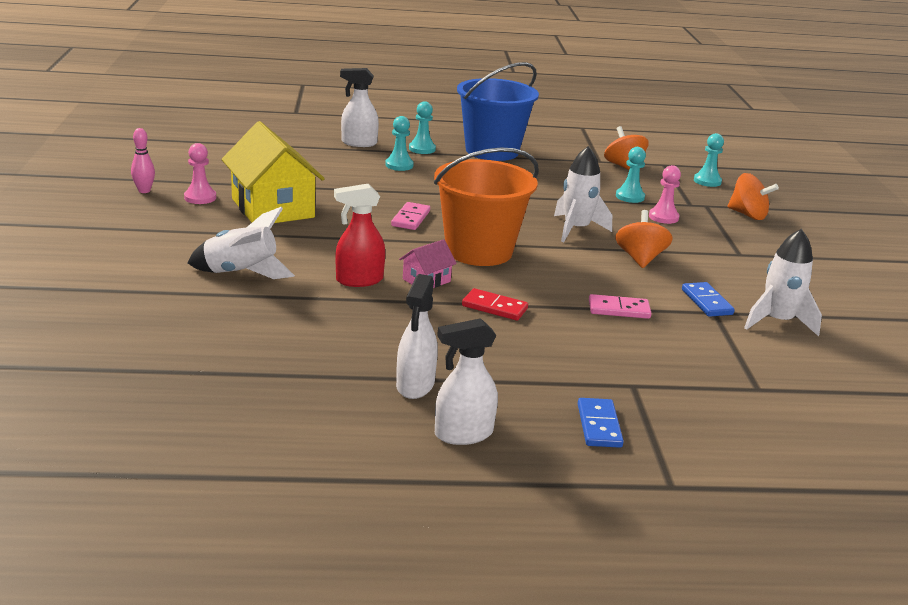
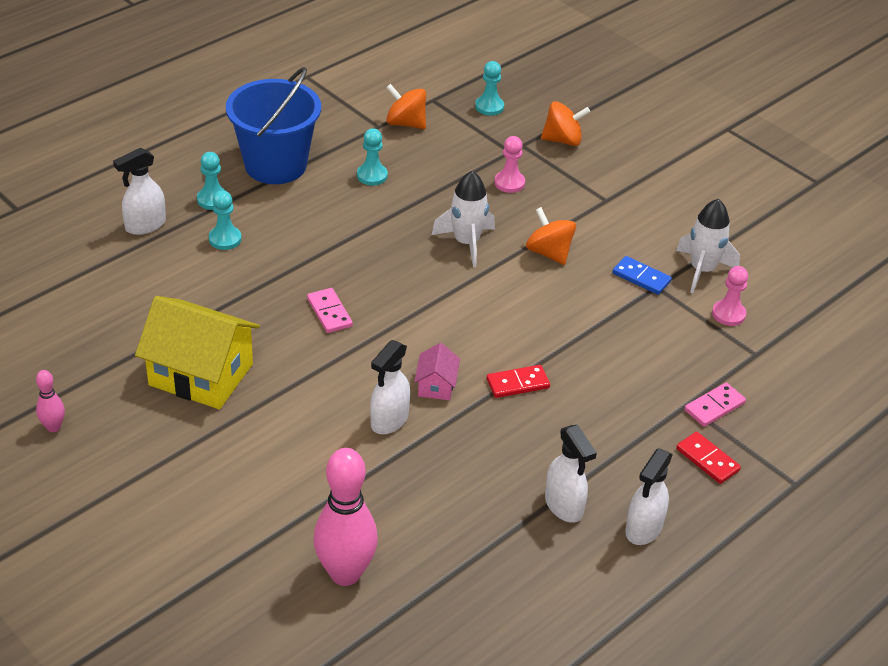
camera: 40 degrees left, 15 degrees up
pink pawn [184,143,216,204] -> pink pawn moved to [712,266,748,326]
white rocket [188,207,295,279] -> none
red spray bottle [334,184,385,287] -> white spray bottle [370,340,410,434]
orange bucket [434,147,539,266] -> none
blue domino [578,398,624,448] -> red domino [676,432,741,484]
pink domino [589,294,652,319] -> pink domino moved to [684,383,746,427]
turquoise pawn [616,147,646,203] -> turquoise pawn moved to [357,128,388,186]
none -> pink bowling pin [313,448,378,586]

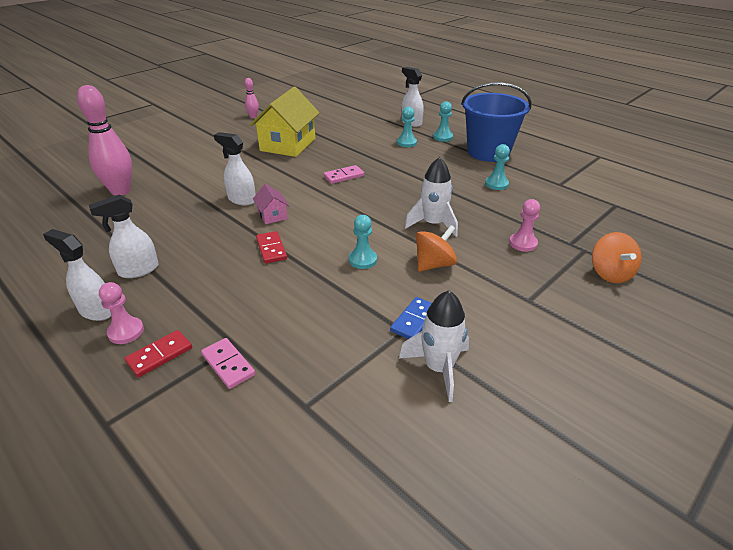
camera: 90 degrees right, 5 degrees down
orange spinning top [386,84,426,129] -> none
pink house [414,343,460,400] -> pink house turned 60 degrees clockwise [253,184,290,224]
turquoise pawn [475,61,504,116] -> turquoise pawn moved to [349,215,377,269]
pink pawn [712,266,748,326] -> pink pawn moved to [99,282,144,344]

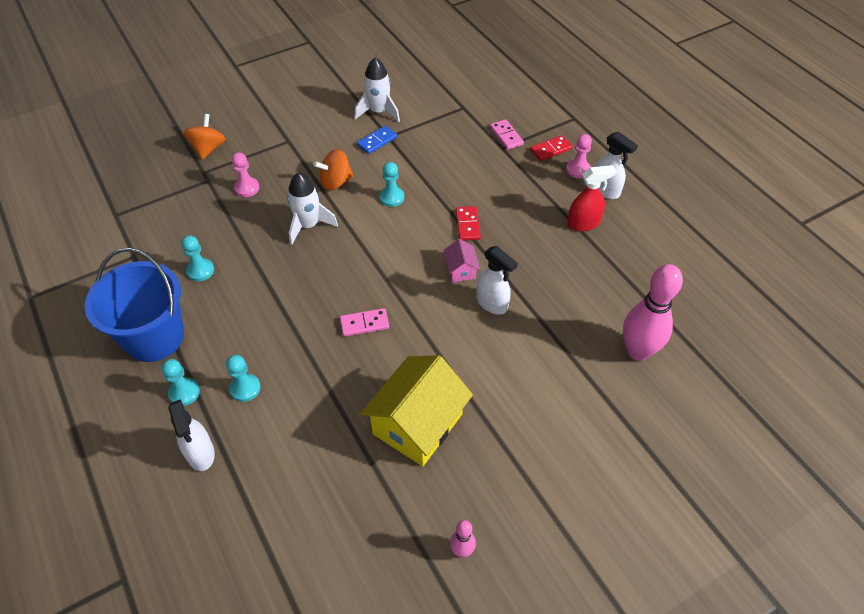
camera: 165 degrees left, 15 degrees up
white spray bottle [89,195,159,278] -> red spray bottle [567,165,616,231]

